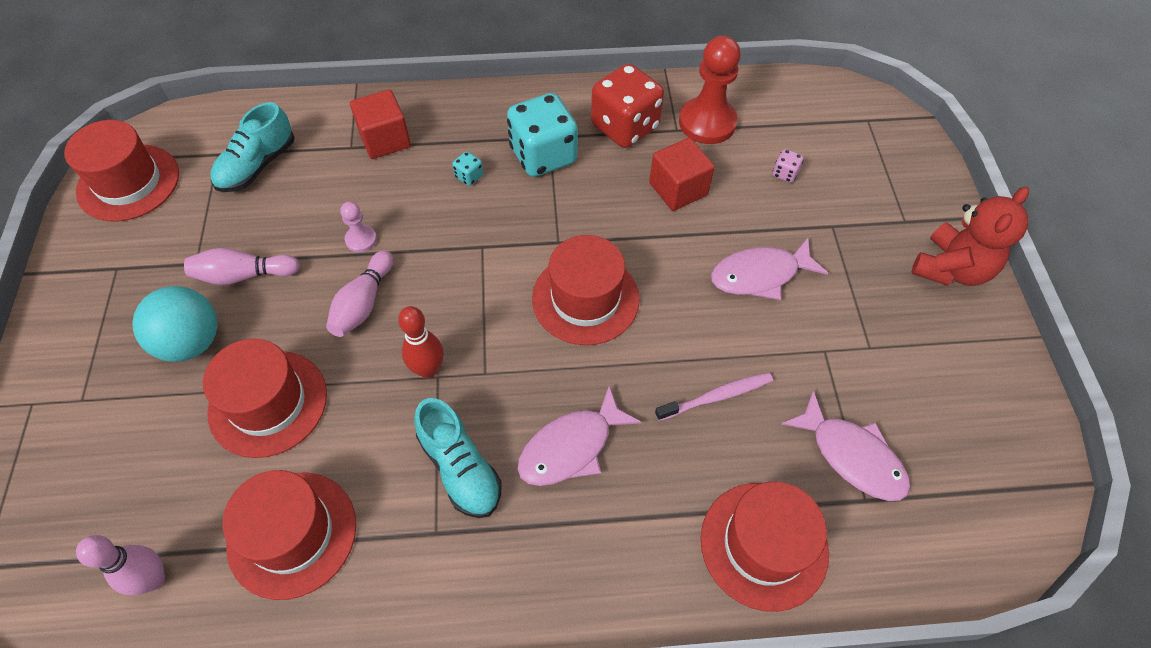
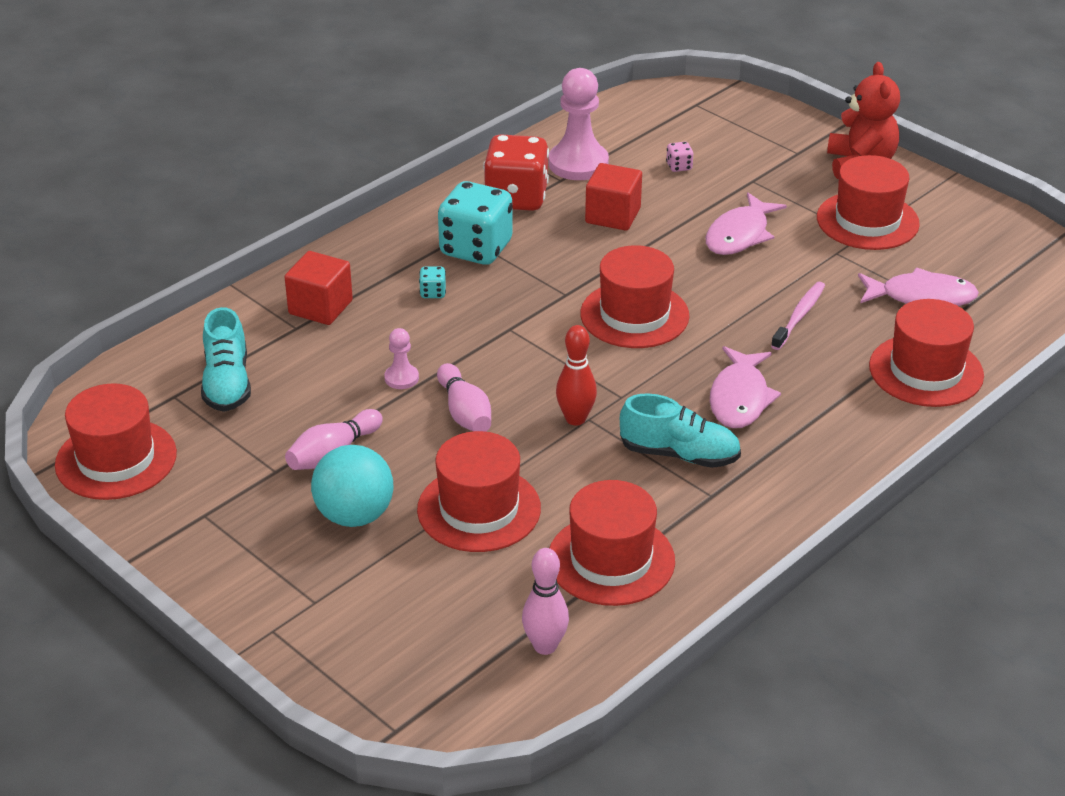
camera: 40 degrees left, 20 degrees down
red pawn [679,36,741,144] -> pink pawn [549,68,609,180]
none -> red hat [817,155,920,250]

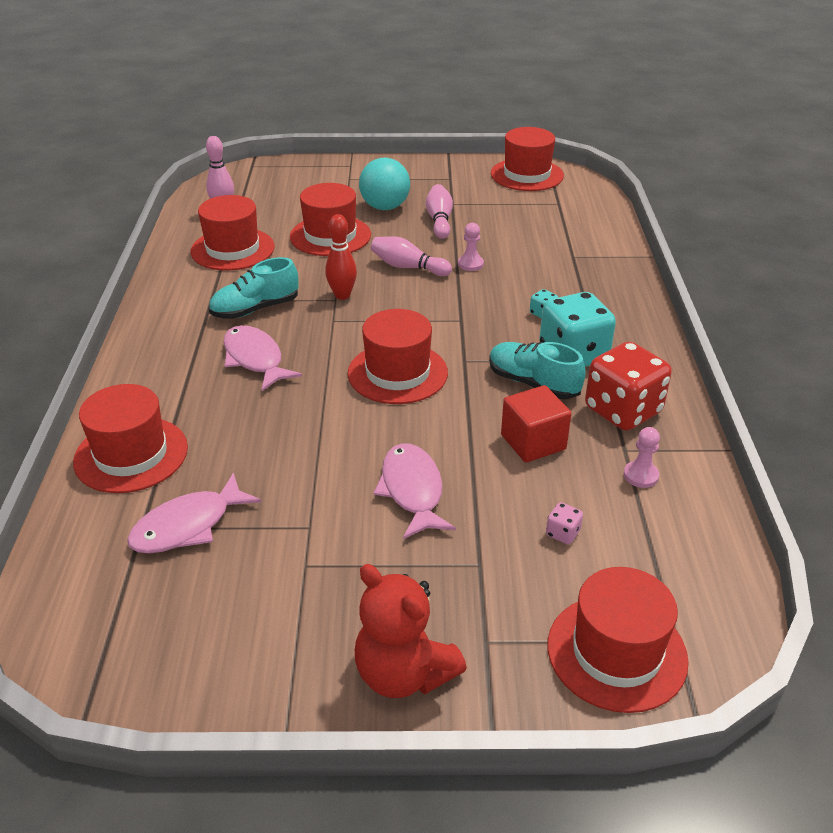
camera: 135 degrees right, 0 degrees up
turquoise shoe [201,307,251,412] -> turquoise shoe moved to [489,342,586,399]
red cube [285,251,353,325] -> none
pink pawn [549,68,609,180] -> pink pawn [624,427,660,488], size x0.49
pink toothbrush [771,282,825,350] -> none
red hat [817,155,920,250] -> red hat moved to [548,567,689,713]

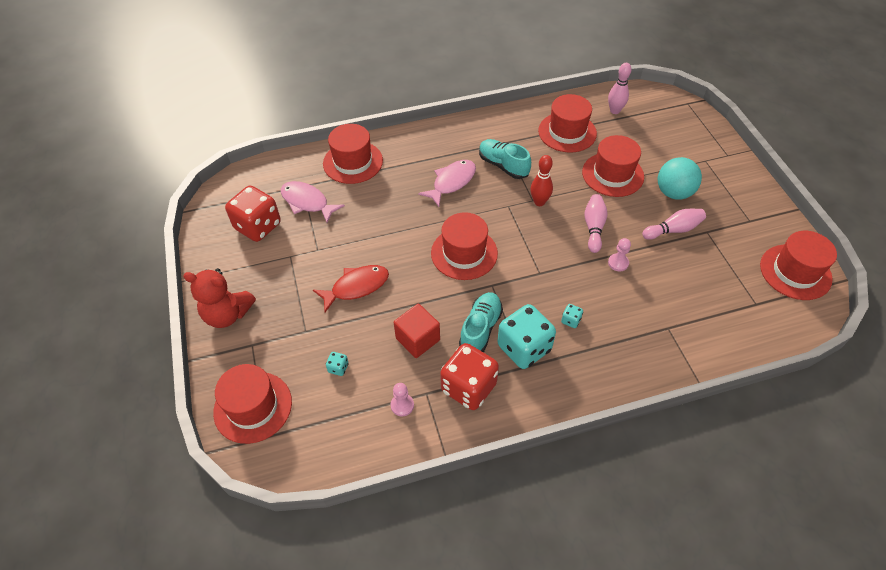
camera: 75 degrees right, 15 degrees up
red teddy bear [355,564,467,698] -> red teddy bear turned 105 degrees counterclockwise [183,268,256,328]
pink fish [374,443,456,539] -> red fish [313,265,389,312]
pink dice [546,502,583,544] -> turquoise dice [326,352,349,376]
none -> red dice [225,186,281,242]

